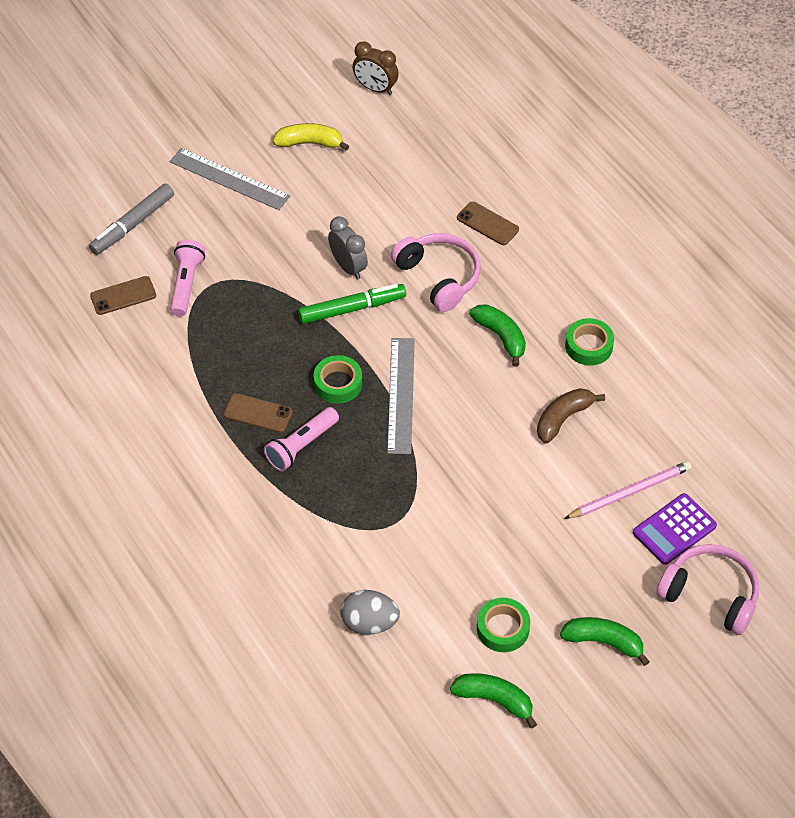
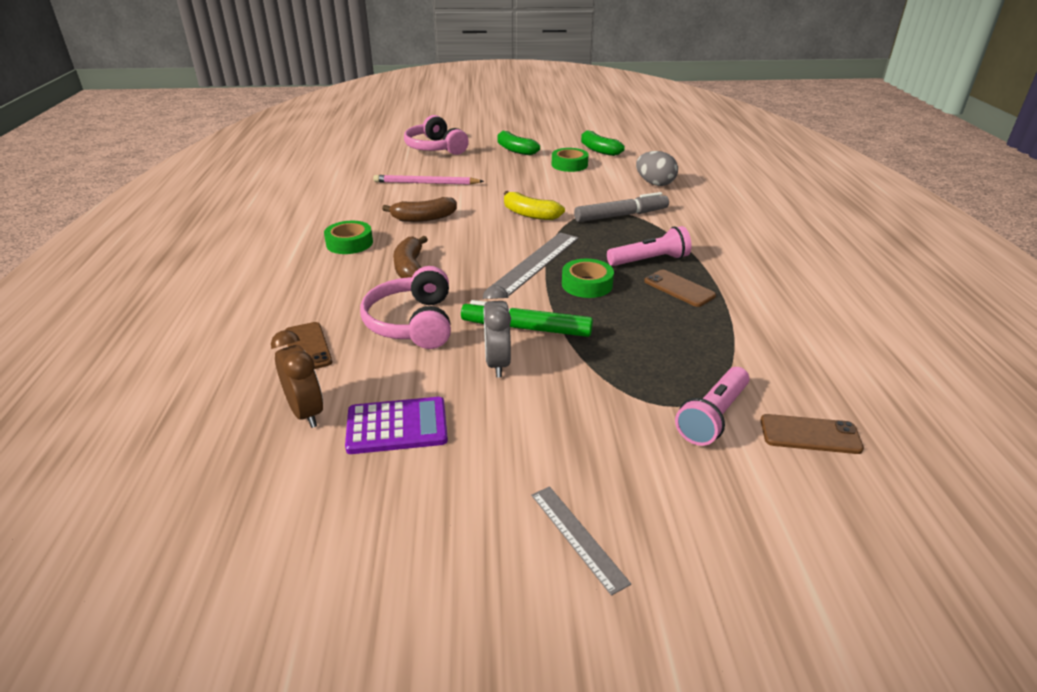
camera: 150 degrees left, 20 degrees down
grey marker [89,184,174,255] -> grey marker moved to [574,192,669,222]
grey ruler [170,148,290,210] -> grey ruler [531,486,631,596], size x0.60
yellow banana [273,123,349,151] -> yellow banana moved to [504,191,565,220]
brown clock [353,41,399,95] -> brown clock moved to [271,330,323,428]
green banana [469,304,526,367] -> brown banana [393,236,428,278]
purple calculator [633,493,717,565] -> purple calculator moved to [345,397,448,454]

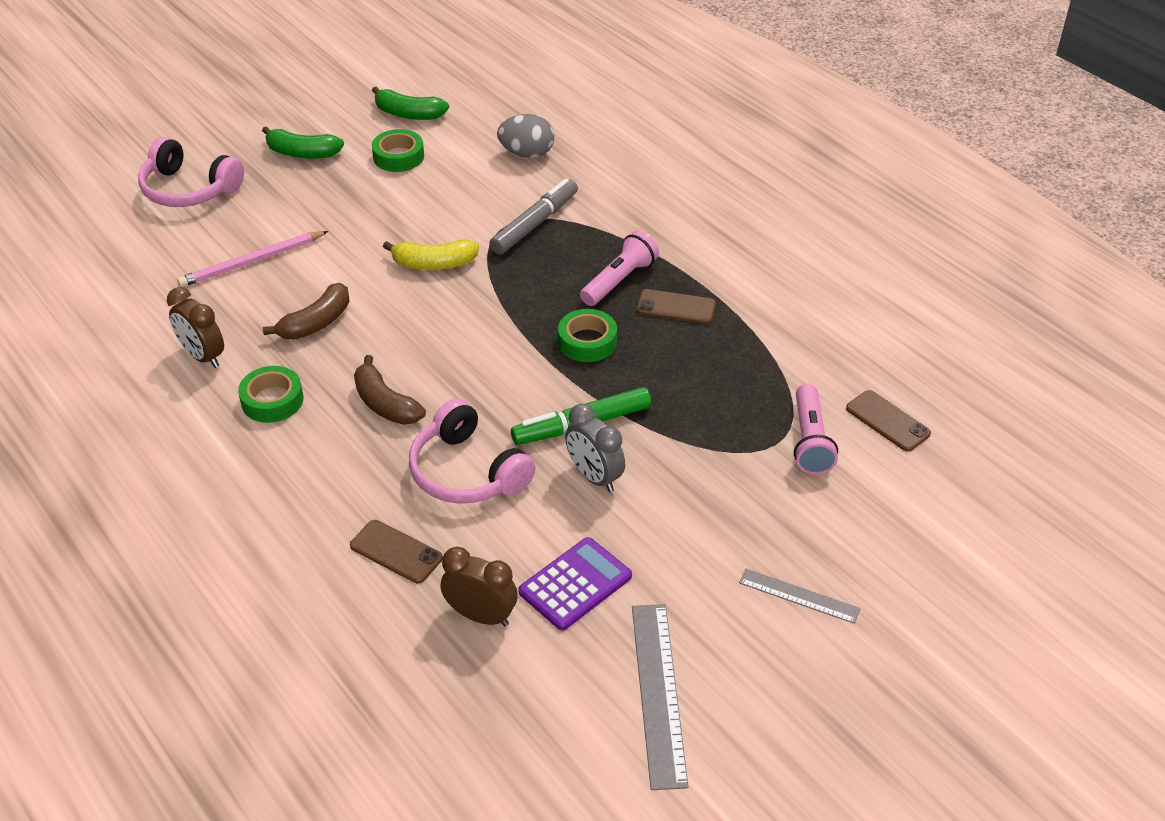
camera: 35 degrees left, 10 degrees up
grey ruler [491,232,579,296] -> grey ruler moved to [632,604,688,790]
brown phone [761,414,864,454] -> brown phone turned 75 degrees clockwise [846,390,931,452]
none -> brown clock [167,287,224,368]

